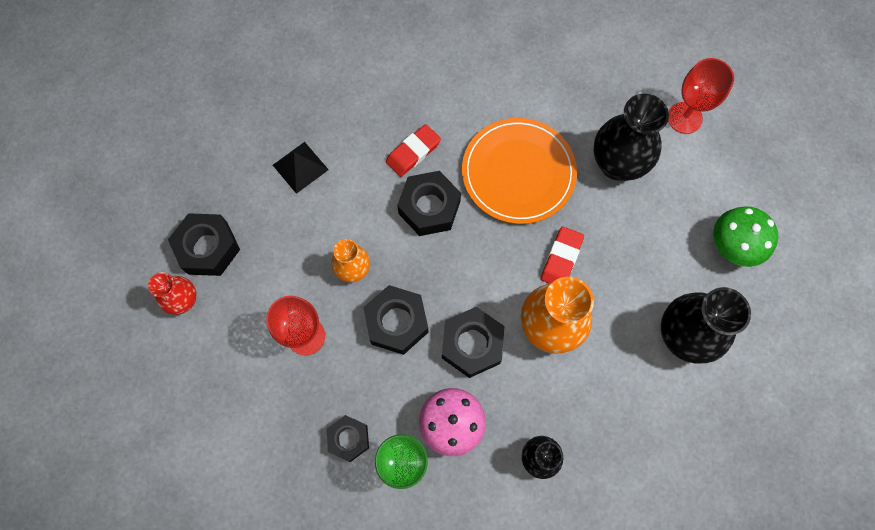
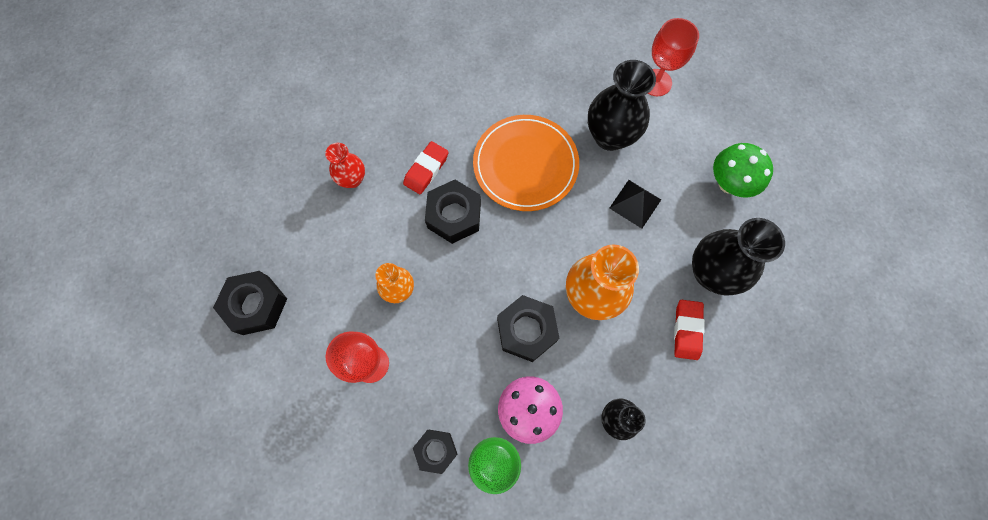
camera: 15 degrees left, 0 degrees up
red vase [148,272,197,315] -> red vase moved to [325,143,365,188]
black pyramid [273,142,329,194] -> black pyramid moved to [610,180,661,228]
black nut [363,285,429,355] -> none
red eraser [541,226,584,284] -> red eraser moved to [674,300,705,360]

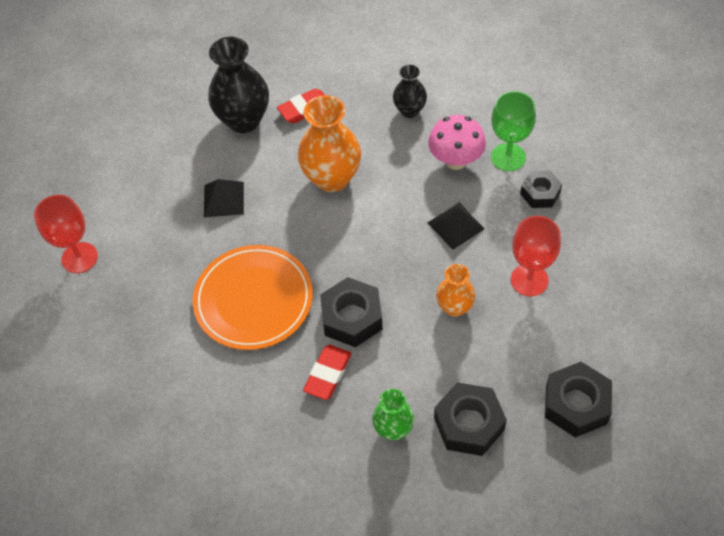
camera: 125 degrees left, 15 degrees down
red vase [325,143,365,188] -> green vase [372,389,414,440]
red eraser [403,141,448,194] -> red eraser turned 60 degrees counterclockwise [303,345,352,400]
black nut [497,295,560,362] -> black nut moved to [434,382,507,456]
black vase [588,60,656,151] -> none
green mushroom [713,143,773,197] -> none
none -> black pyramid [428,203,485,250]

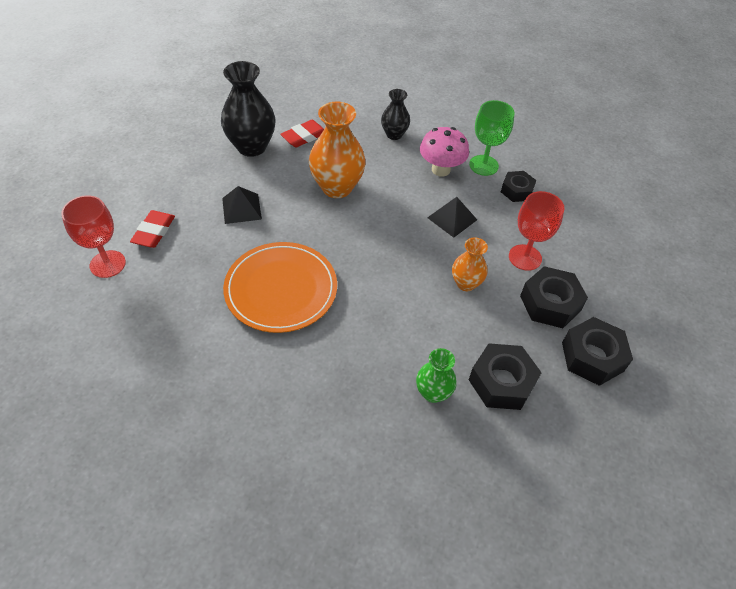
camera: 15 degrees left, 5 degrees down
red eraser [303,345,352,400] -> red eraser moved to [130,210,175,248]
black nut [320,277,383,347] -> black nut moved to [520,266,588,328]

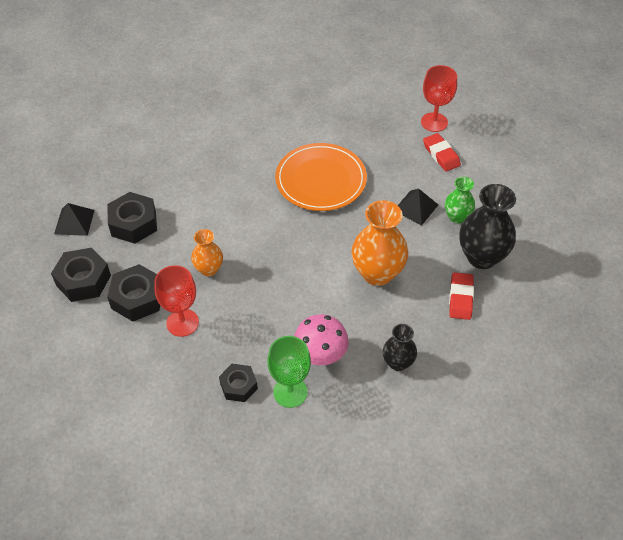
camera: 140 degrees right, 0 degrees up
green vase [416,348,457,403] -> green vase moved to [445,177,475,224]
black pyramid [427,197,477,238] -> black pyramid moved to [54,203,95,236]

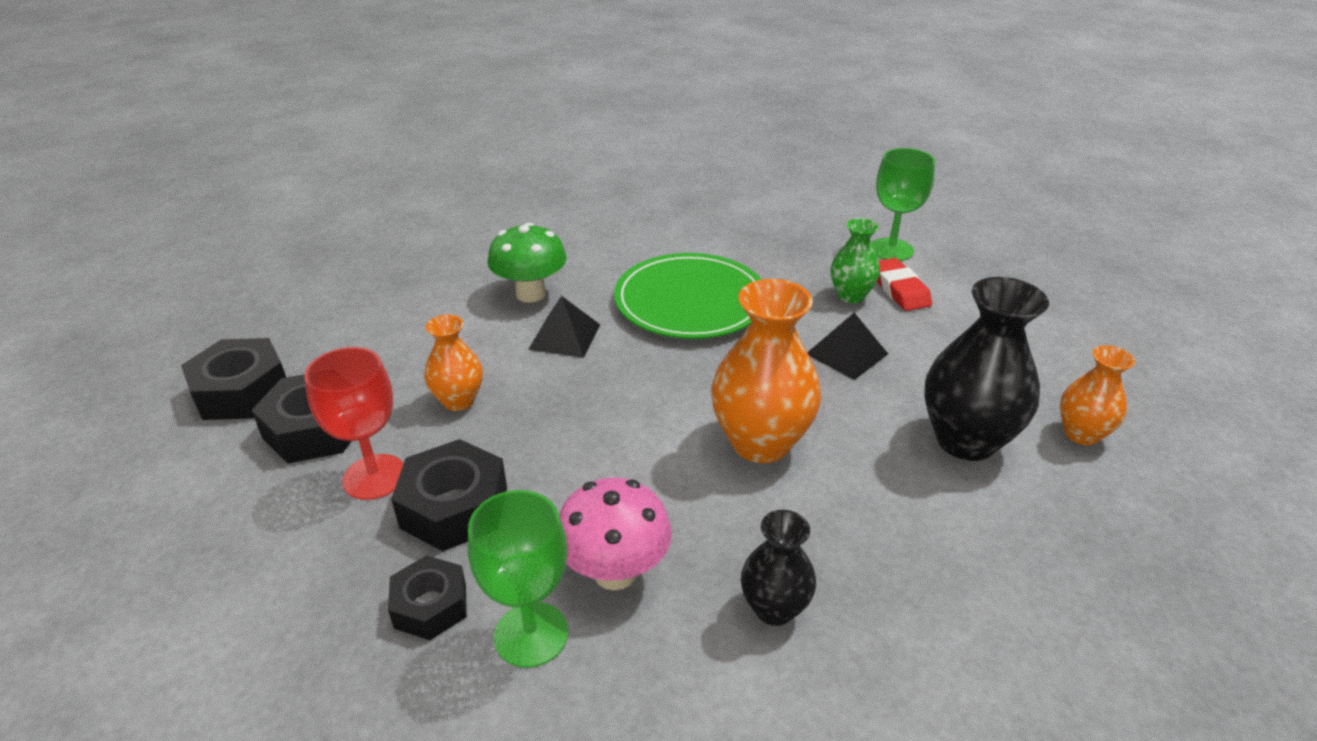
camera: 10 degrees right, 15 degrees down
black pyramid [54,203,95,236] -> black pyramid moved to [528,296,600,358]
black nut [107,192,157,244] -> black nut moved to [391,439,507,551]
orange plate [275,143,367,211] -> green plate [614,253,762,339]
red goblet [421,65,457,132] -> green goblet [871,148,935,261]
green vase [445,177,475,224] -> green vase moved to [831,218,880,303]
red eraser [449,272,474,320] -> none
none -> green mushroom [488,223,567,303]
none -> orange vase [1060,345,1135,445]

